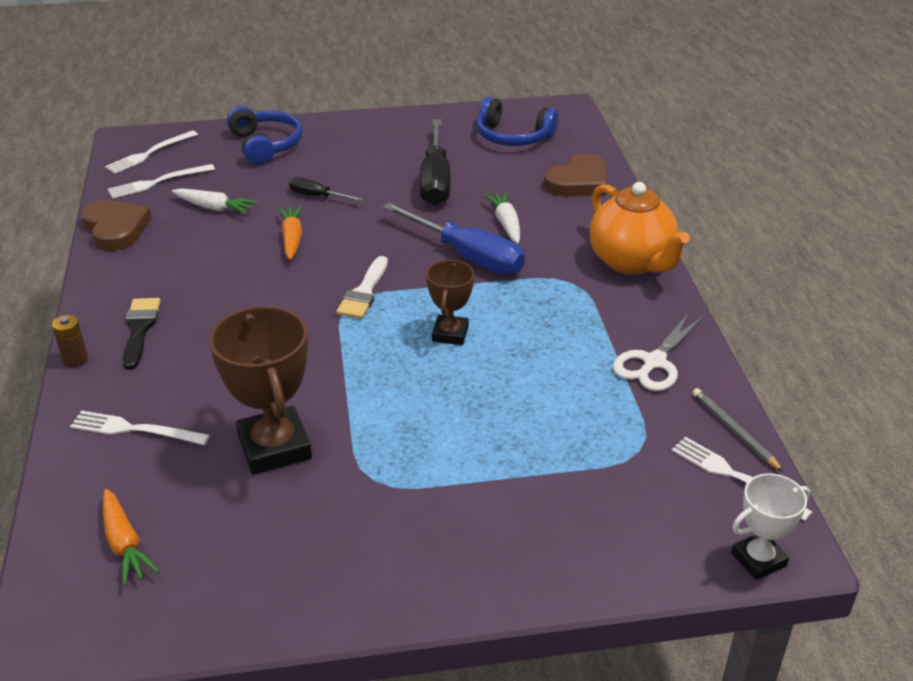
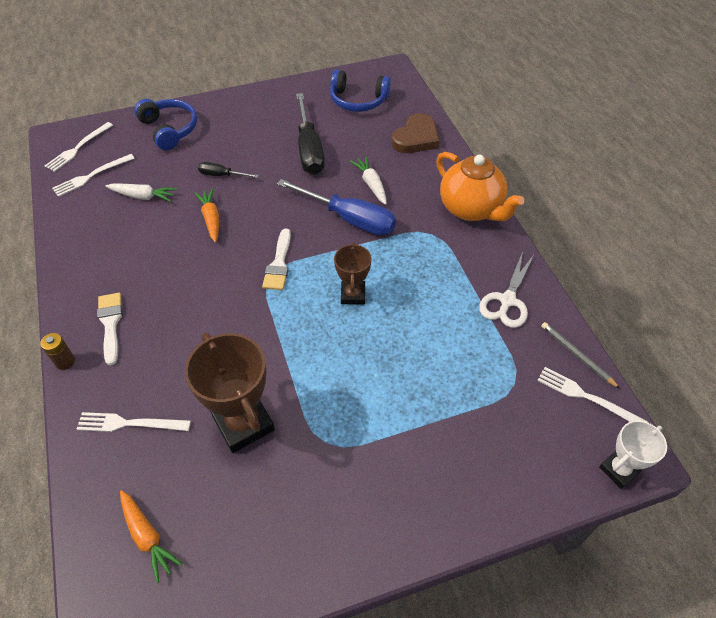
camera: 10 degrees left, 15 degrees up
brown heart [81,200,152,251] -> none
black brush [123,298,161,370] -> white brush [97,293,122,365]

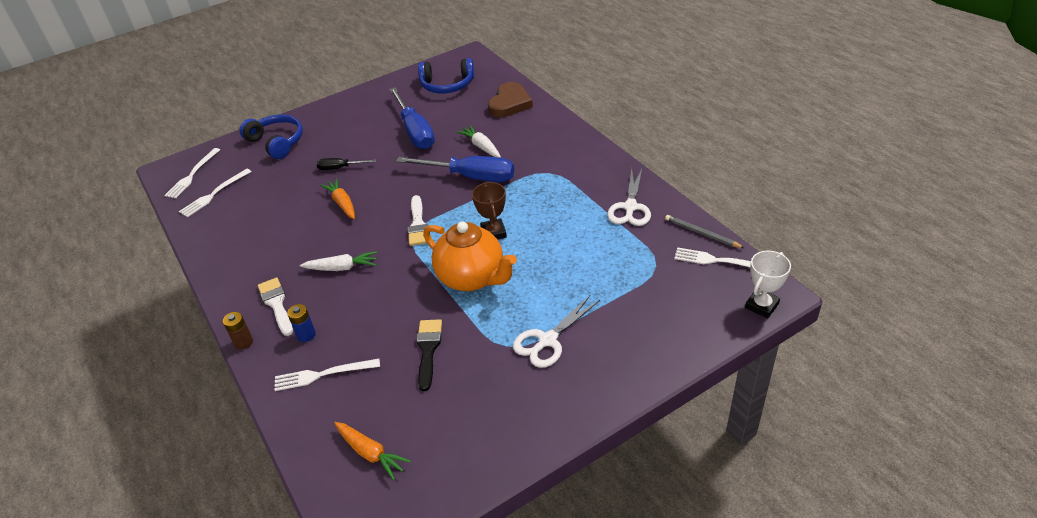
camera: 10 degrees left, 10 degrees down
white carrot [106,183,177,202] -> white carrot moved to [300,251,377,271]
brown trophy [185,333,275,453] -> black brush [417,319,442,391]
black screwdriver [296,93,325,175] -> blue screwdriver [389,87,435,149]
orange teapot [436,152,524,221] -> orange teapot moved to [423,222,517,291]
none -> blue battery [287,304,316,342]
none -> white scissors [513,295,600,368]

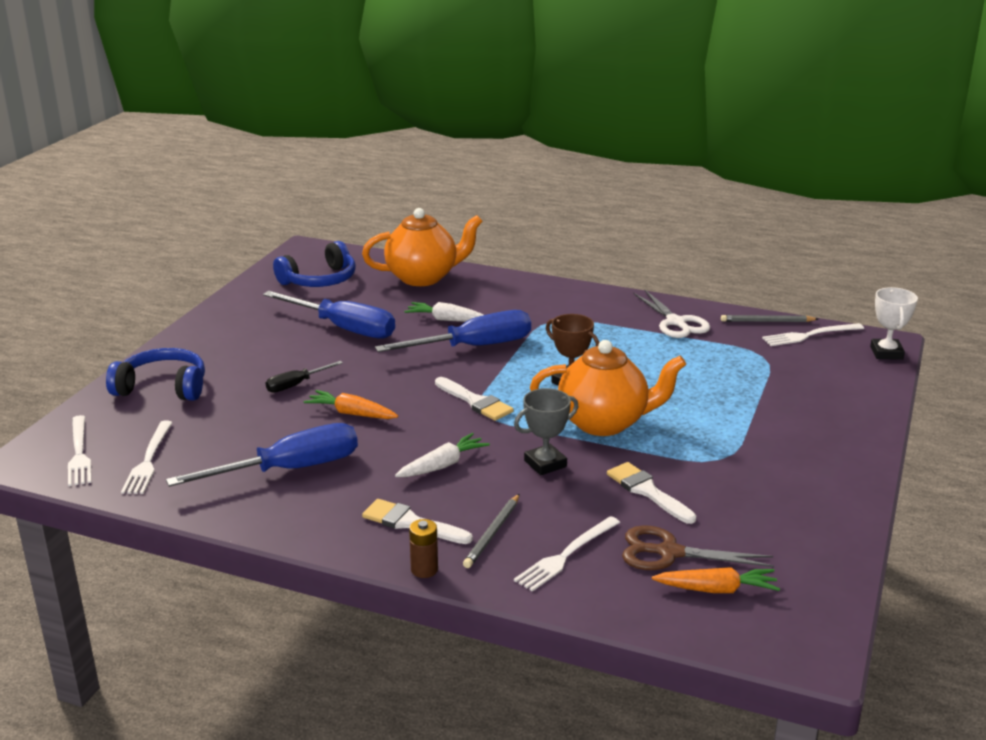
camera: 40 degrees left, 15 degrees down
blue battery [287,304,316,342] -> grey pencil [463,494,519,568]
black brush [417,319,442,391] -> white brush [607,462,696,524]
brown heart [488,82,533,117] -> orange teapot [362,208,483,286]
white scissors [513,295,600,368] -> none
none -> blue screwdriver [166,423,358,487]
none -> grey trophy [514,388,579,475]
none -> brown scissors [622,525,774,570]

